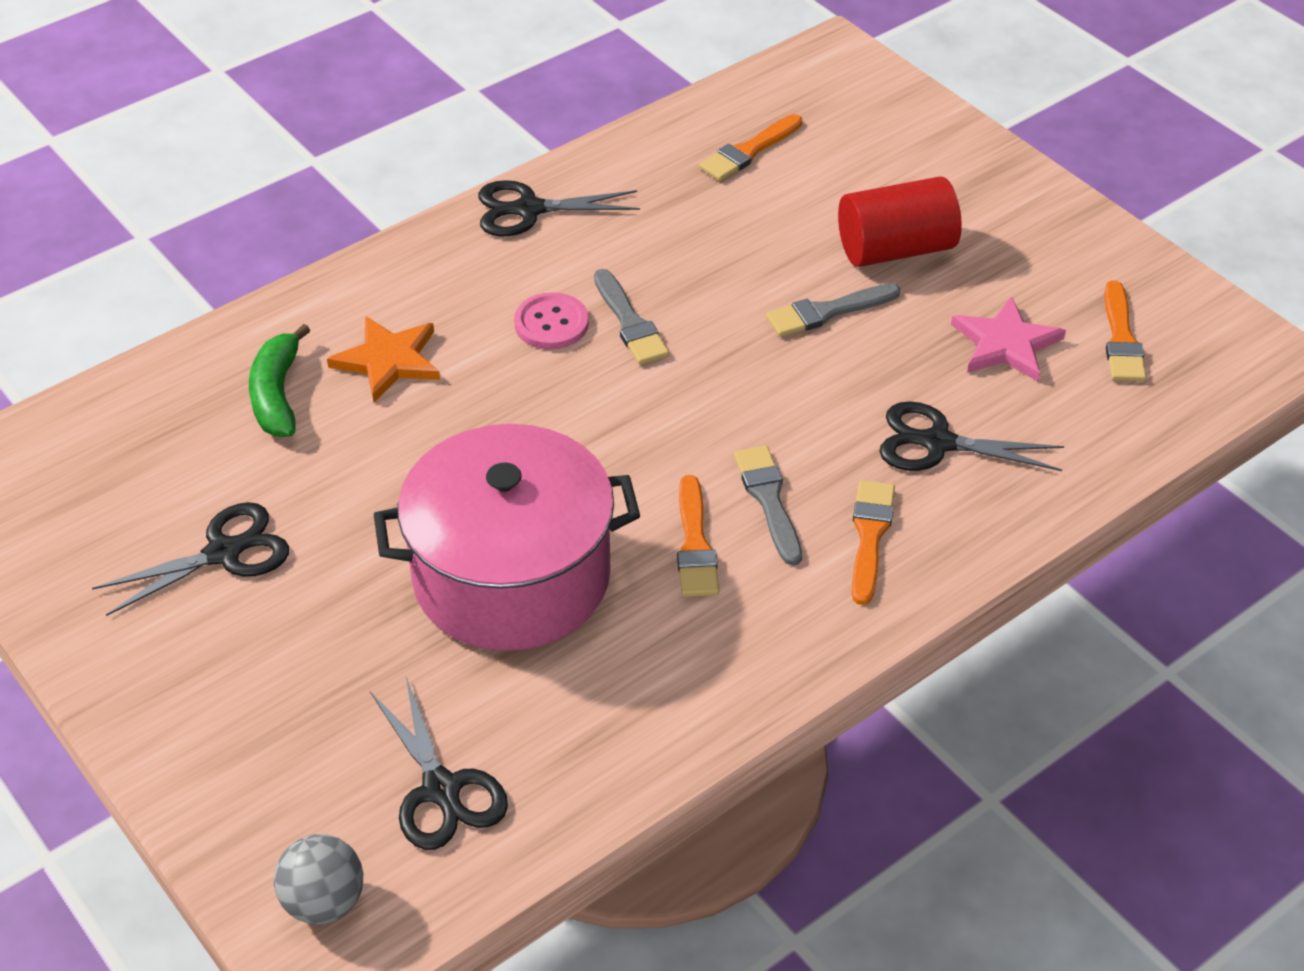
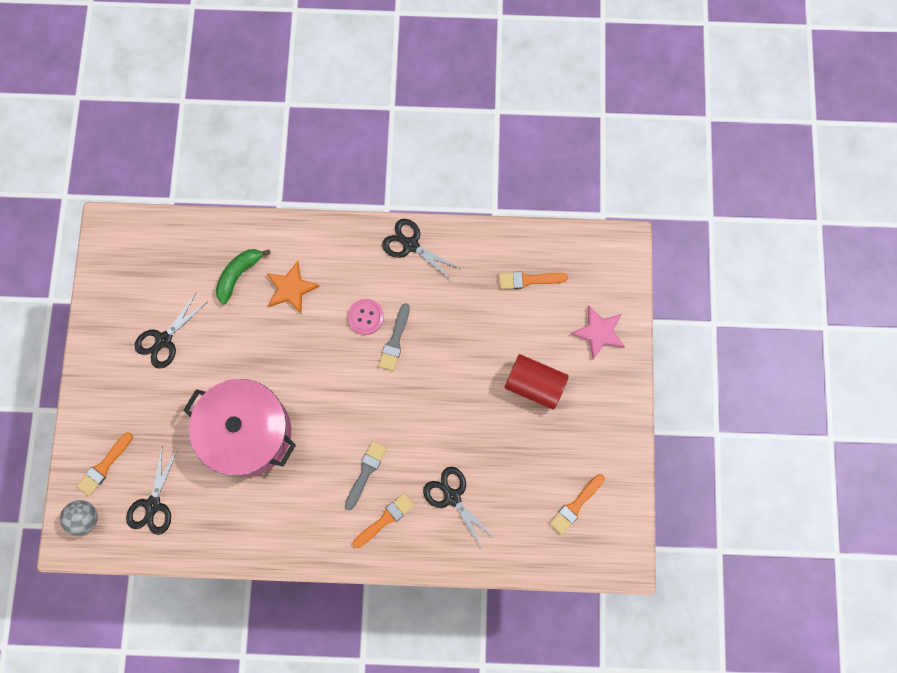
camera: 40 degrees right, 30 degrees up
black scissors [92,502,289,616] -> black scissors turned 120 degrees clockwise [135,292,207,369]
orange brush [677,475,719,597] -> orange brush moved to [77,433,133,496]
grey brush [766,283,900,337] -> none
pink star [951,296,1066,382] -> pink star moved to [571,306,625,359]

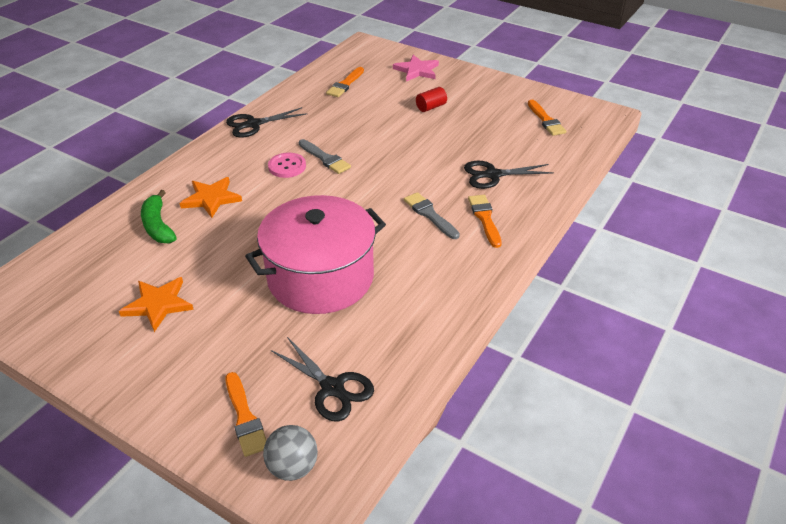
camera: 60 degrees left, 35 degrees down
black scissors [135,292,207,369] -> orange star [119,277,194,332]
red cylinder [505,354,569,410] -> red cylinder [416,87,447,112], size x0.54

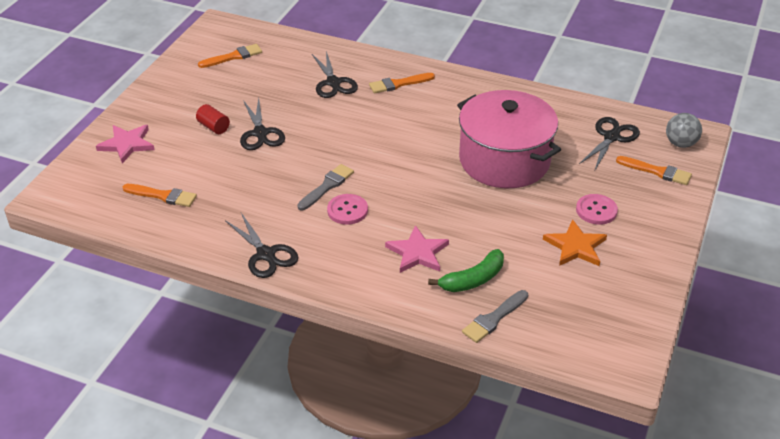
camera: 100 degrees left, 0 degrees up
orange star [180,177,242,218] -> pink star [385,225,449,273]
orange brush [225,372,266,457] -> orange brush turned 60 degrees clockwise [616,156,692,185]
grey brush [404,192,460,239] -> grey brush moved to [462,290,528,343]
none -> black scissors [240,98,285,150]
none -> pink button [576,194,618,225]

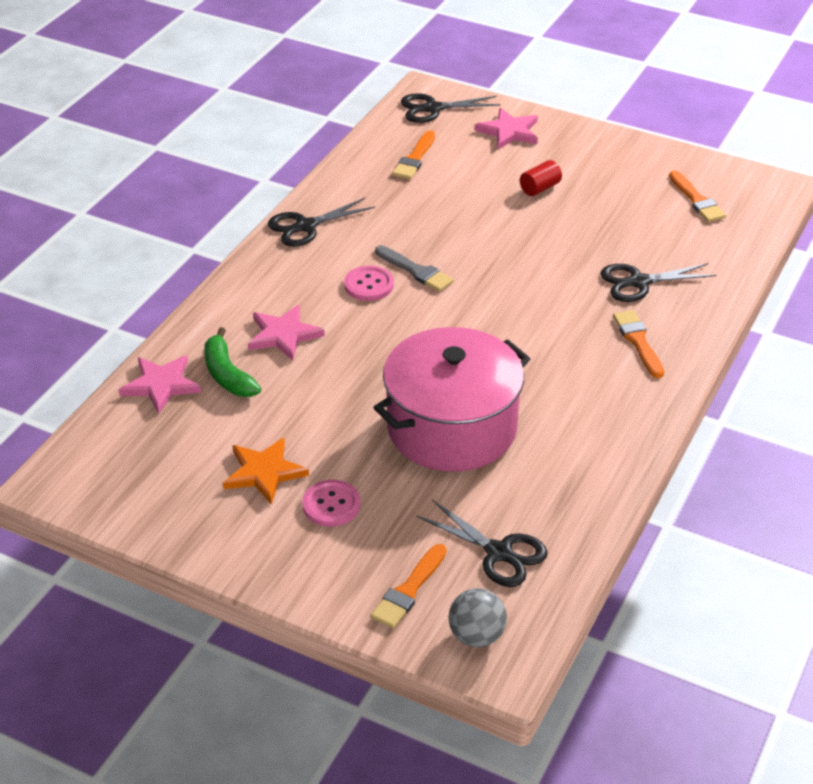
camera: 95 degrees right, 0 degrees up
black scissors [240,98,285,150] -> black scissors moved to [401,93,501,123]
grey brush [462,290,528,343] -> pink star [119,355,201,414]

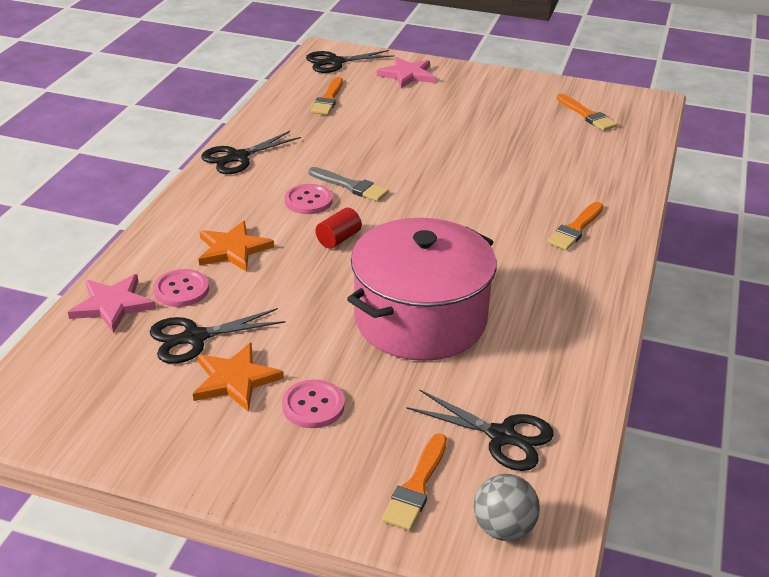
camera: 10 degrees left, 5 degrees down
green banana [204,327,261,397] -> pink button [153,269,209,307]
pink star [248,305,325,361] -> orange star [199,221,274,272]
red cylinder [520,160,562,196] -> red cylinder moved to [315,208,362,249]
black scissors [600,263,717,302] -> black scissors moved to [150,308,285,364]
orange brush [613,310,664,378] -> orange brush turned 120 degrees counterclockwise [547,202,603,250]

